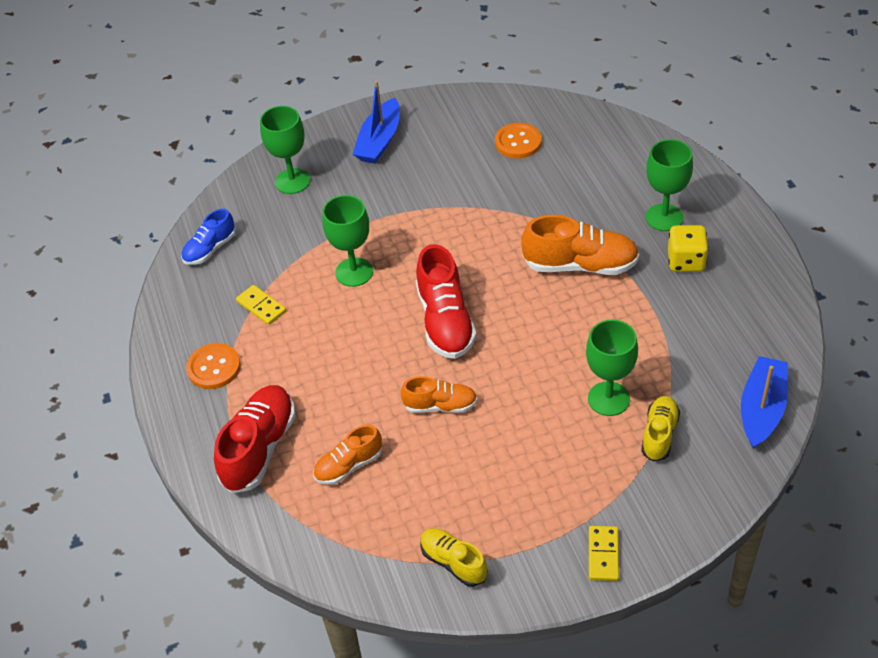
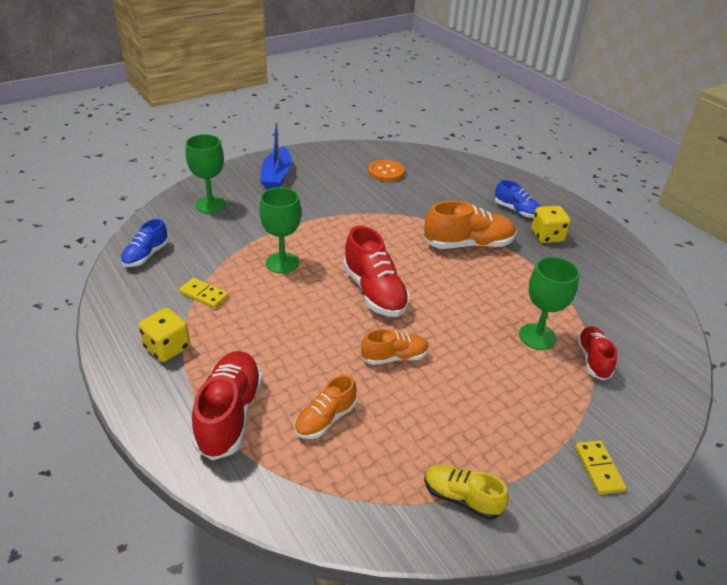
camera: 20 degrees left, 10 degrees down
orange button [186,343,241,389] -> yellow dice [139,308,190,362]
yellow shoe [641,396,680,462] -> red shoe [577,326,617,380]
green goblet [646,139,693,231] -> blue shoe [495,180,541,218]
blue boat [741,356,788,449] -> none

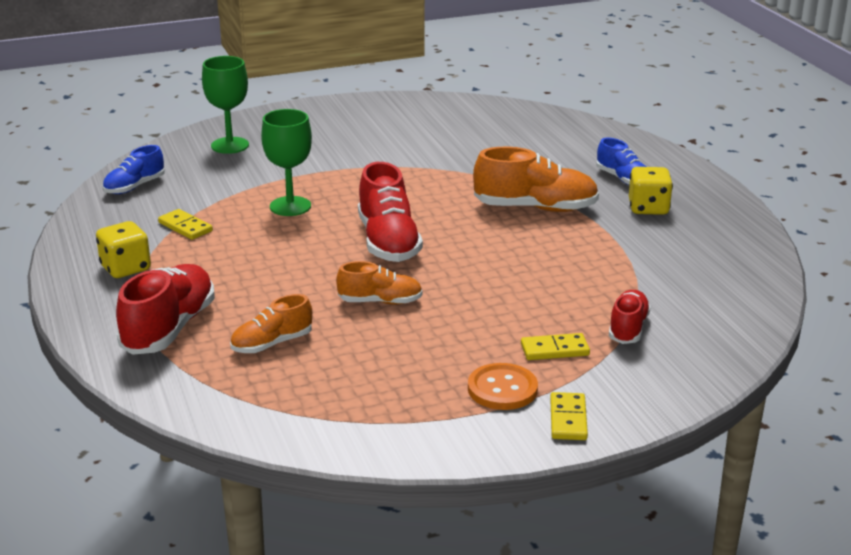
camera: 15 degrees right, 10 degrees down
blue boat [260,122,292,189] -> none
orange button [368,160,405,182] -> orange button moved to [468,363,538,410]
yellow shoe [424,465,509,520] -> none
green goblet [519,257,579,350] -> none
none -> yellow domino [521,333,590,360]

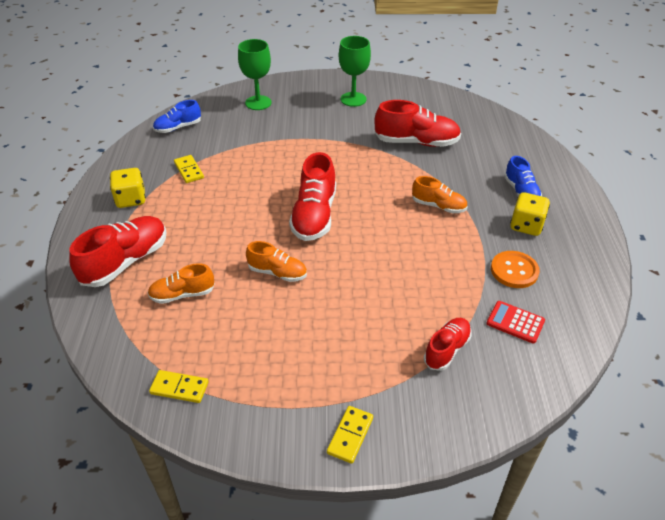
camera: 20 degrees right, 15 degrees up
green goblet [261,109,312,216] -> green goblet moved to [339,36,371,107]
orange button [468,363,538,410] -> orange button moved to [491,251,540,288]
orange shoe [473,147,599,212] -> orange shoe [412,176,467,213], size x0.60
yellow domino [521,333,590,360] -> yellow domino moved to [149,370,209,403]
none -> red shoe [375,100,461,147]
none -> red calculator [487,301,545,344]

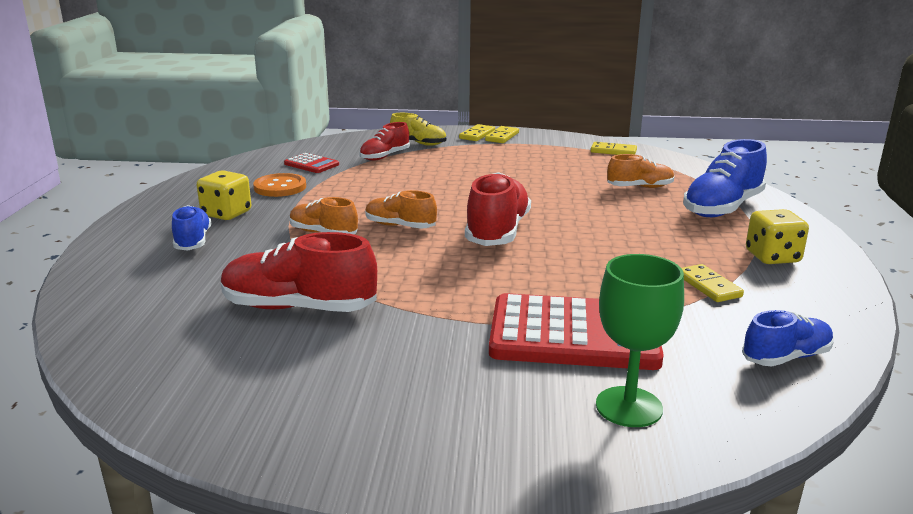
camera: 175 degrees left, 20 degrees down
red shoe [69,216,167,287] -> blue shoe [683,139,767,217]
orange shoe [246,241,307,282] -> orange shoe moved to [365,190,437,229]
green goblet [339,36,371,107] -> none
none -> yellow shoe [390,113,446,146]
none -> yellow domino [485,126,519,143]
none -> red calculator [489,293,664,370]

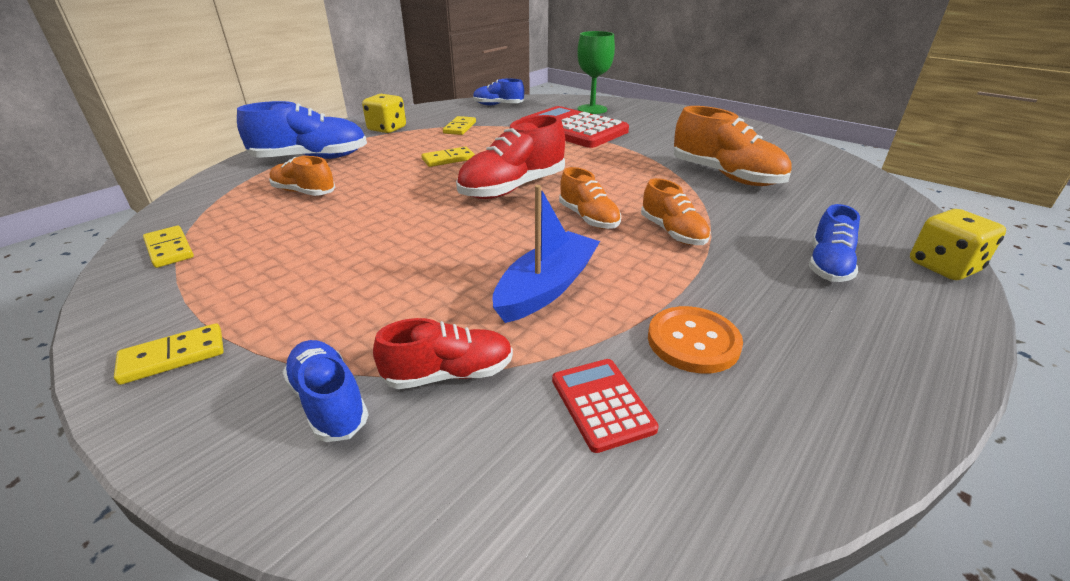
camera: 145 degrees left, 10 degrees up
yellow dice [197,170,251,220] -> yellow dice moved to [910,209,1006,280]
red shoe [221,232,377,312] -> orange shoe [674,106,792,186]
yellow shoe [390,113,446,146] -> blue shoe [283,340,369,442]
yellow domino [459,124,495,141] -> yellow domino moved to [421,147,475,167]
none -> blue boat [493,185,600,323]

